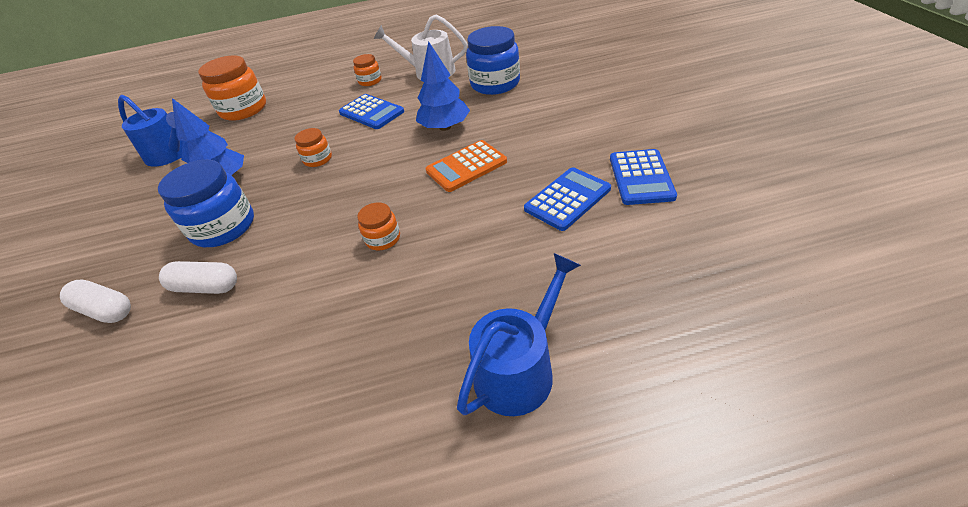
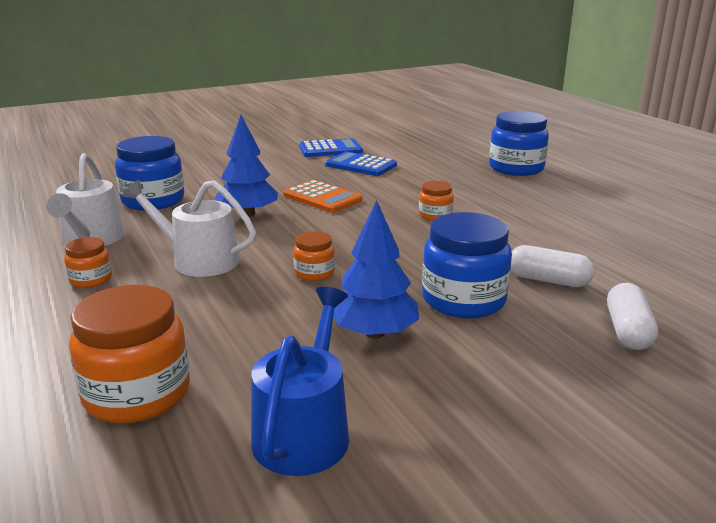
camera: 110 degrees left, 20 degrees down
white capsule [159,261,237,294] -> white capsule turned 60 degrees counterclockwise [511,245,594,287]
blue calculator [339,94,404,129] -> white watering can [122,180,256,277]
blue watering can [457,253,581,416] -> blue jar [489,111,549,176]

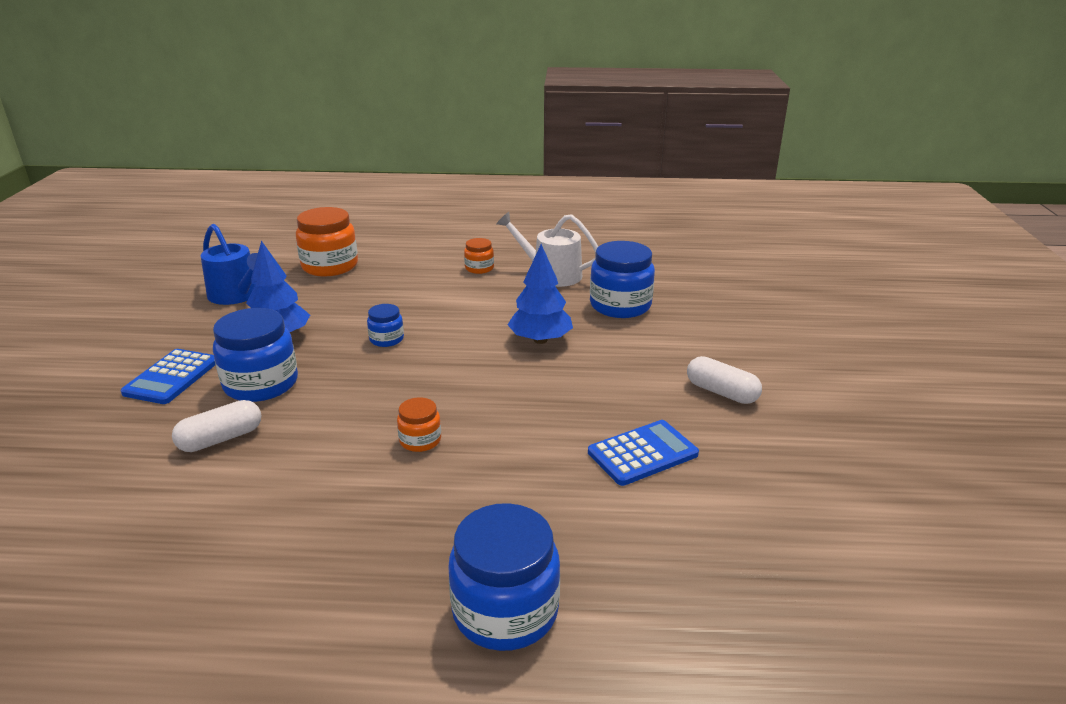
camera: 120 degrees right, 5 degrees up
white watering can [122,180,256,277] -> none
orange calculator [283,180,363,213] -> none
orange jar [293,231,335,281] -> blue jar [367,304,404,347]
blue calculator [299,138,363,157] -> blue calculator moved to [120,349,215,404]
white capsule [607,283,658,350] -> white capsule moved to [687,356,762,404]

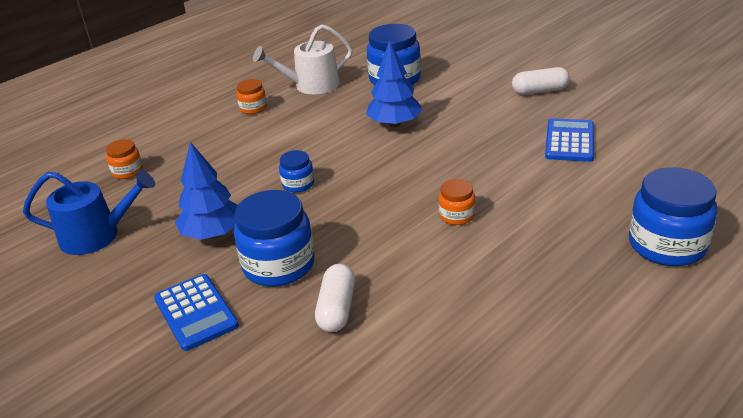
camera: 45 degrees left, 5 degrees up
orange jar [296,207,358,276] -> orange jar [106,139,143,179], size x0.52

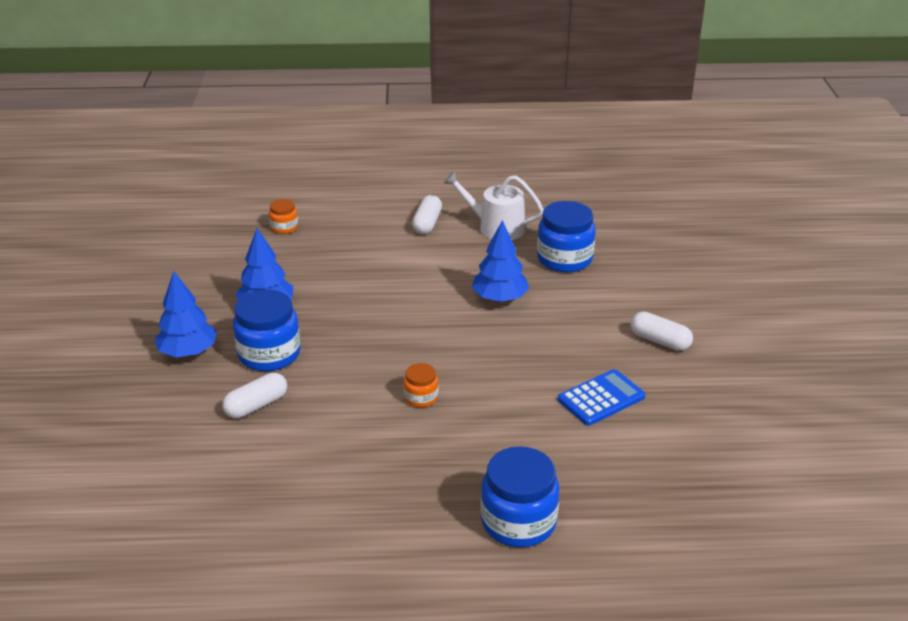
camera: 40 degrees right, 0 degrees up
blue watering can [23,170,155,255] -> none
blue calculator [154,274,239,351] -> blue tree [154,271,217,357]
orange jar [236,79,267,114] -> white capsule [412,195,442,234]
blue jar [279,150,314,193] -> none

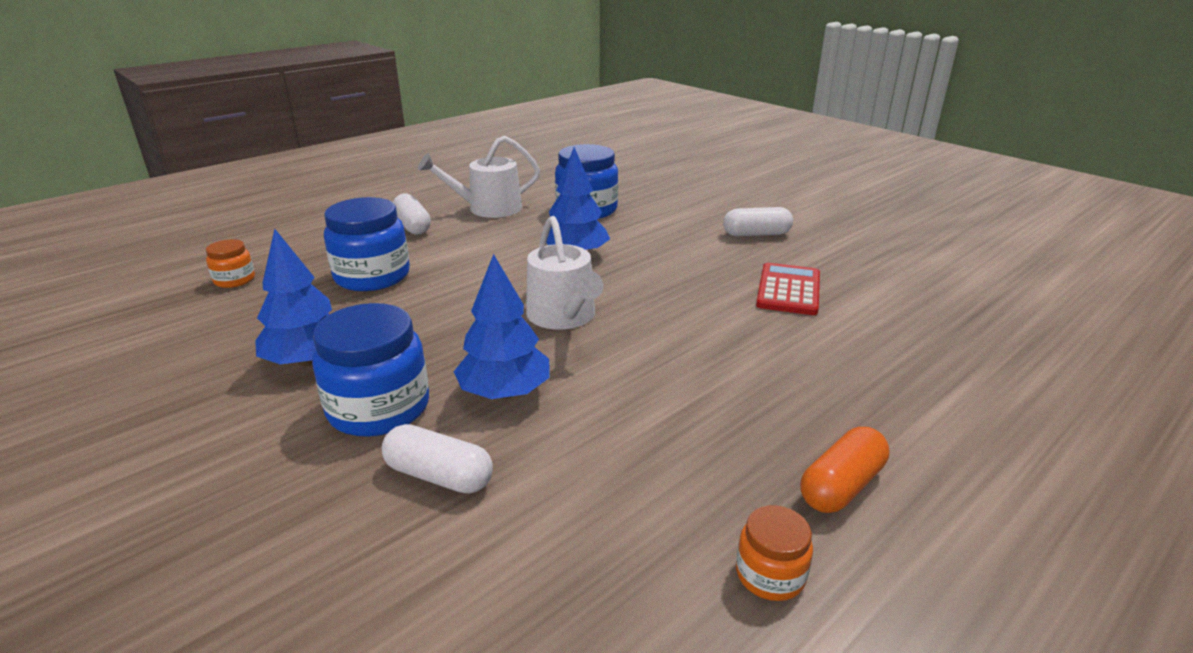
camera: 40 degrees left, 5 degrees down
blue tree [154,271,217,357] -> blue tree moved to [454,254,550,399]
white capsule [222,372,287,418] -> white capsule turned 75 degrees counterclockwise [382,424,493,494]
orange jar [403,363,438,407] -> orange jar moved to [736,505,813,601]
blue jar [481,446,559,547] -> blue jar moved to [324,197,410,291]
blue calculator [558,369,645,426] -> red calculator [756,263,820,315]
none -> white watering can [526,216,604,329]
none -> orange capsule [800,427,889,513]

